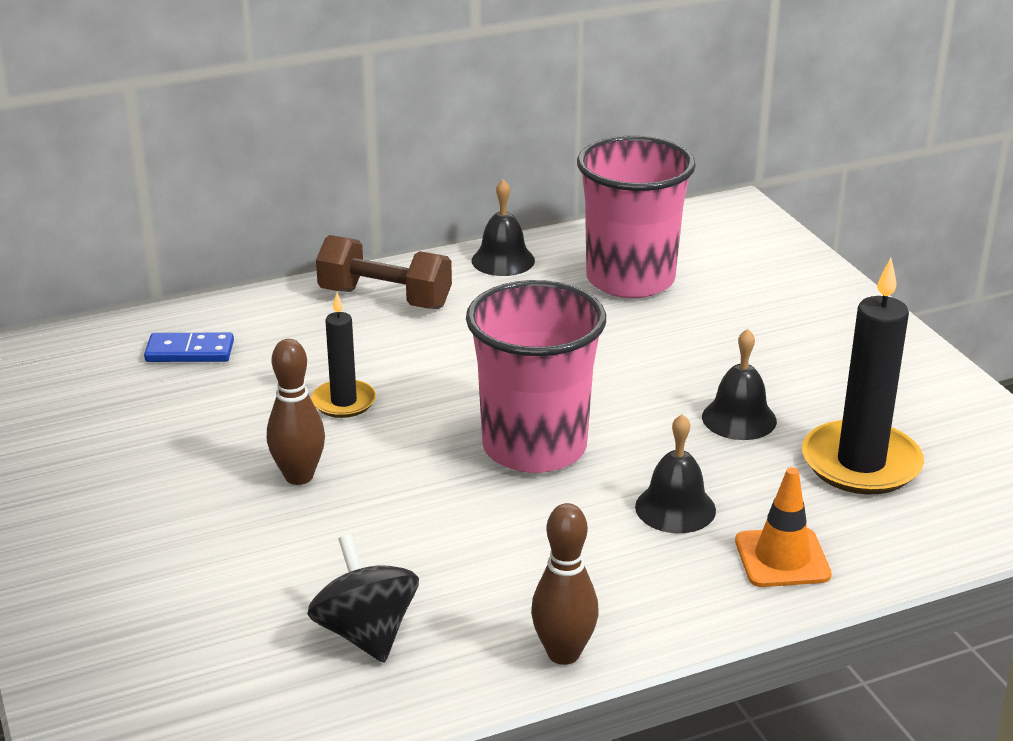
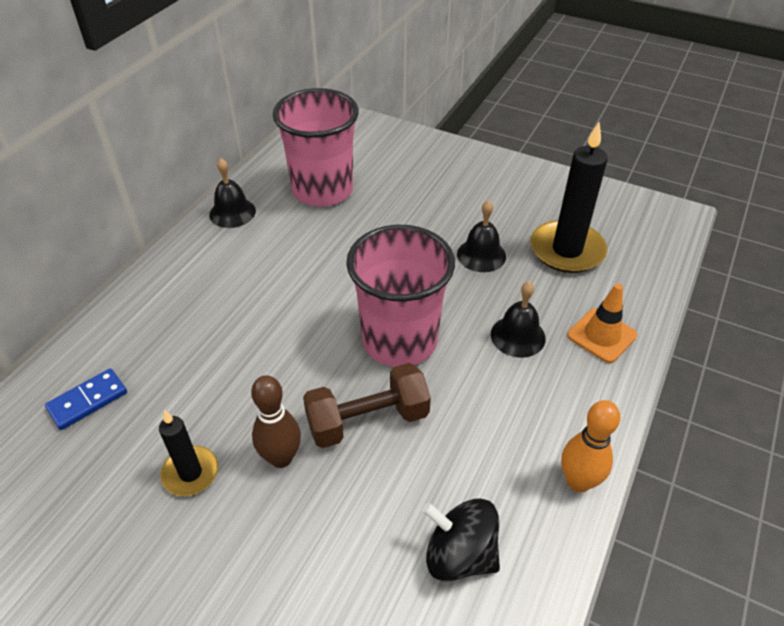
camera: 40 degrees left, 15 degrees up
black candle [311,293,376,418] -> black candle moved to [159,410,218,496]
brown dumbbell [316,235,452,309] -> brown dumbbell moved to [303,363,431,448]
brown bowling pin [531,503,599,665] -> orange bowling pin [561,400,620,492]

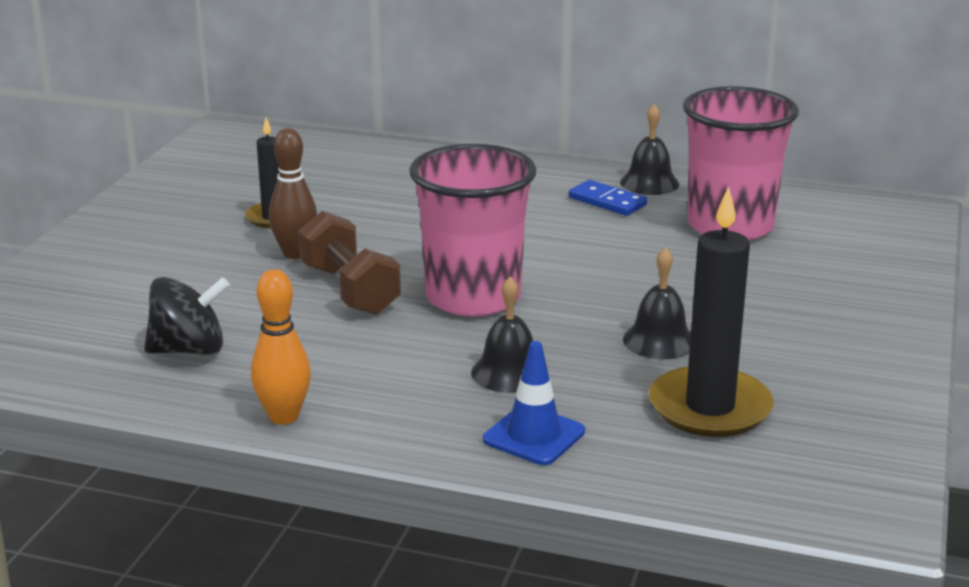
camera: 80 degrees right, 20 degrees down
blue domino [45,369,127,430] -> blue domino moved to [569,180,647,216]
black spinning top [422,498,500,582] -> black spinning top turned 60 degrees clockwise [144,277,230,355]
orange traffic cone [567,283,637,363] -> blue traffic cone [483,341,585,465]

